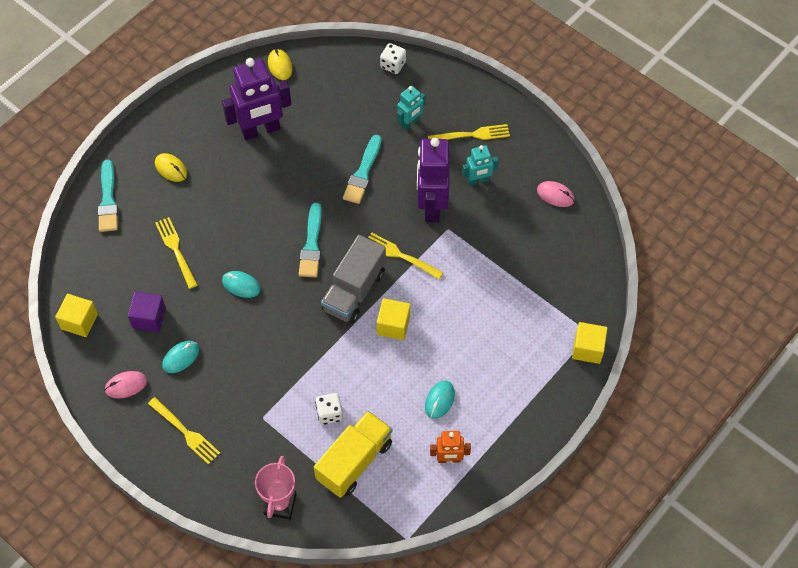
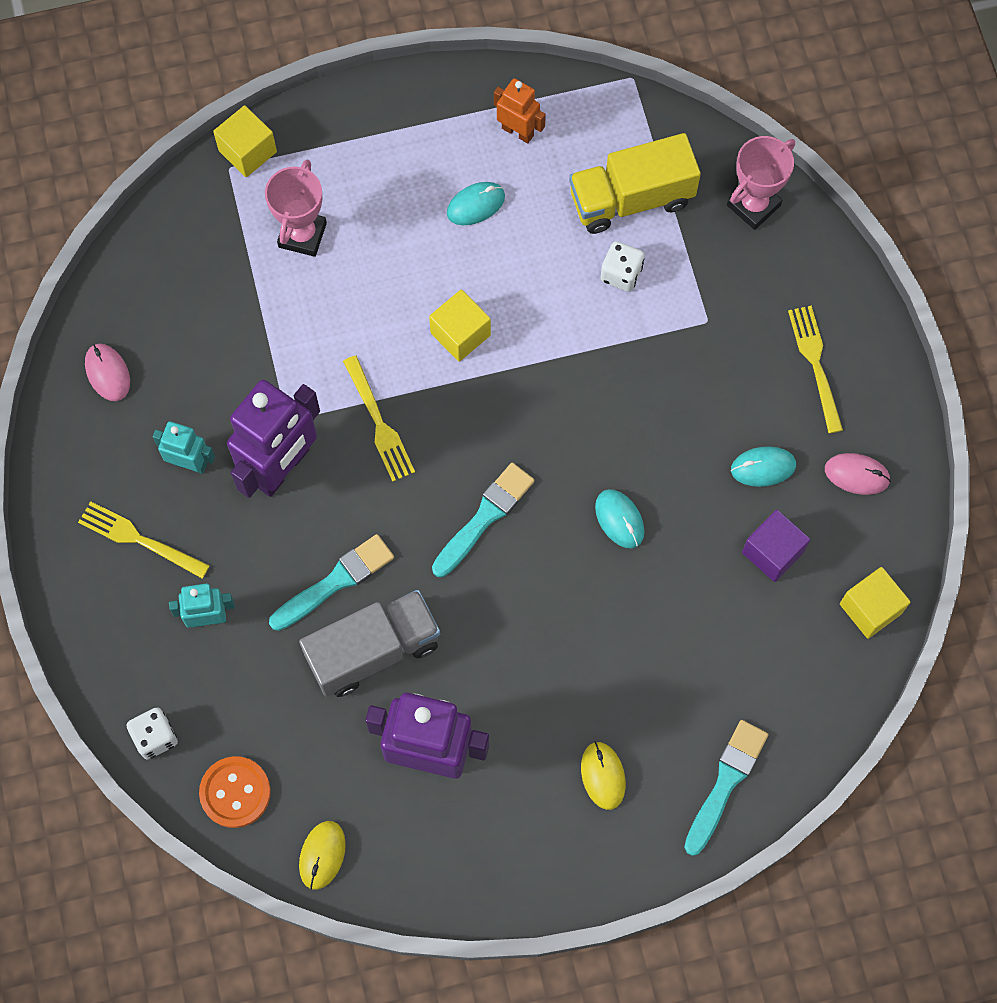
camera: 145 degrees left, 10 degrees up
yellow fork [155,217,197,289] -> none
grey truck [321,235,386,324] -> grey truck moved to [299,590,440,697]
none -> orange button [199,756,271,828]
none -> pink trophy [265,160,327,257]

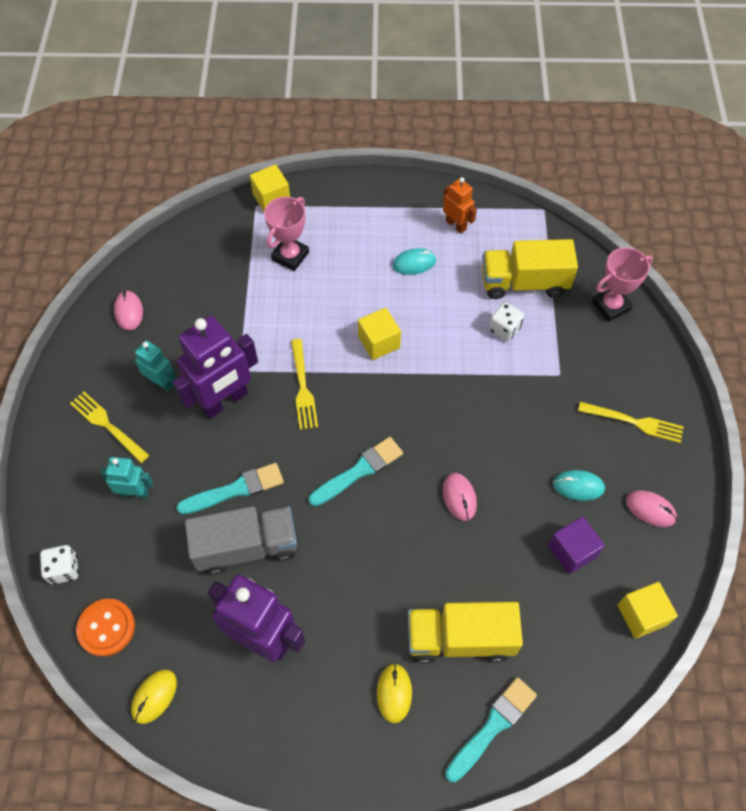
camera: 15 degrees right, 10 degrees down
turquoise mouse [595,489,645,549] -> pink mouse [443,473,477,521]
yellow fork [788,306,843,434] -> yellow fork turned 105 degrees clockwise [578,402,683,443]
none -> yellow truck [408,602,523,664]

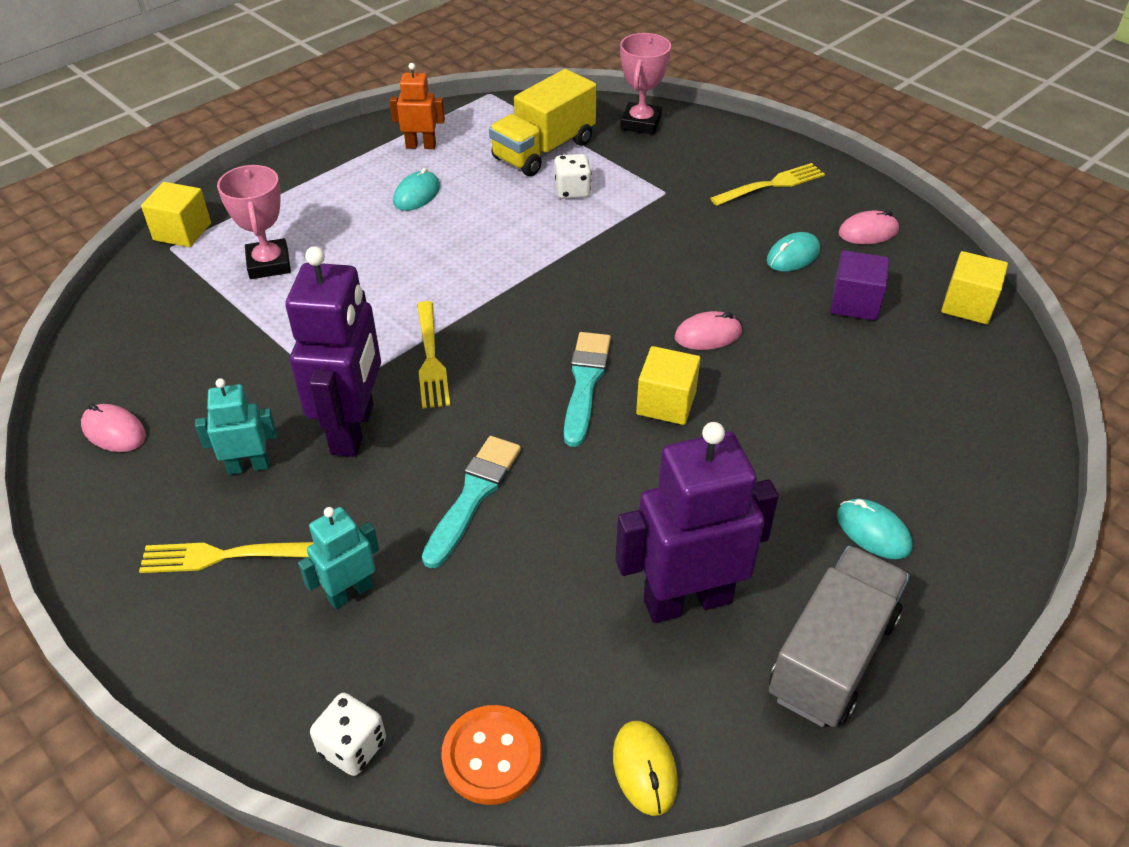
camera: 45 degrees left, 15 degrees down
grey truck [185,506,297,575] -> grey truck moved to [769,546,910,727]
yellow fork [291,339,318,430] -> yellow fork turned 45 degrees clockwise [417,301,450,409]
yellow cube [358,308,401,360] -> yellow cube moved to [636,346,700,425]
yellow mouse [377,663,412,723] -> turquoise mouse [837,499,913,559]
yellow truck [408,602,523,664] -> none
pink mouse [443,473,477,521] -> pink mouse turned 45 degrees counterclockwise [674,311,742,350]
turquoise brush [445,677,537,782] -> none

